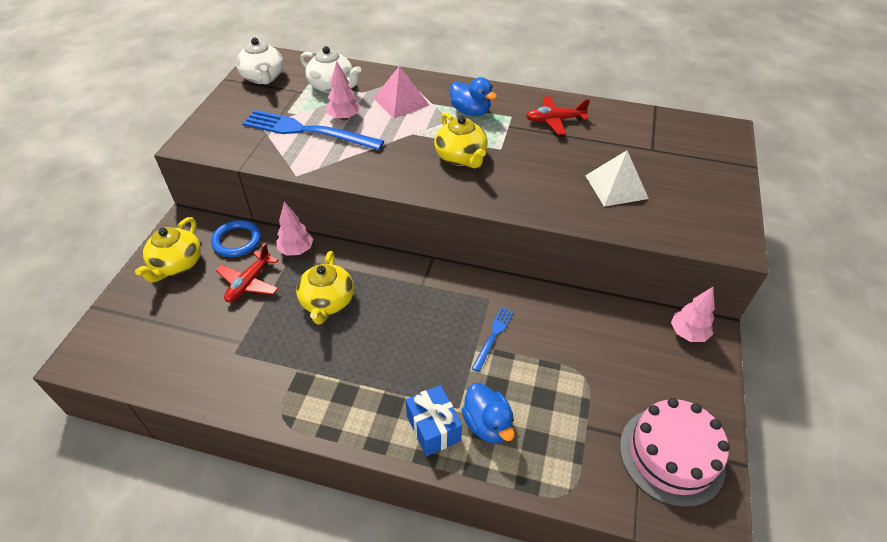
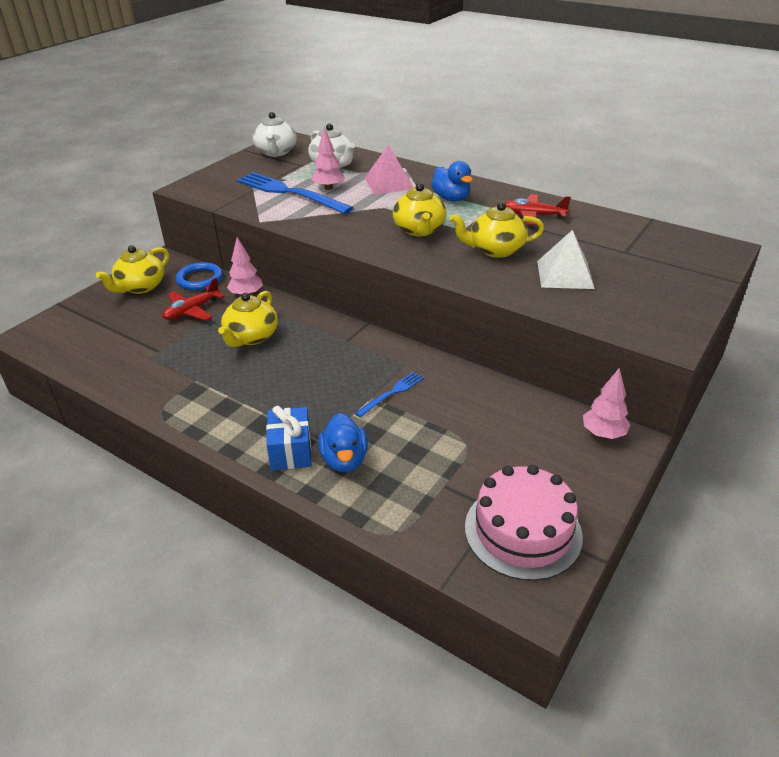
camera: 20 degrees right, 10 degrees down
none -> yellow teapot [450,202,544,258]

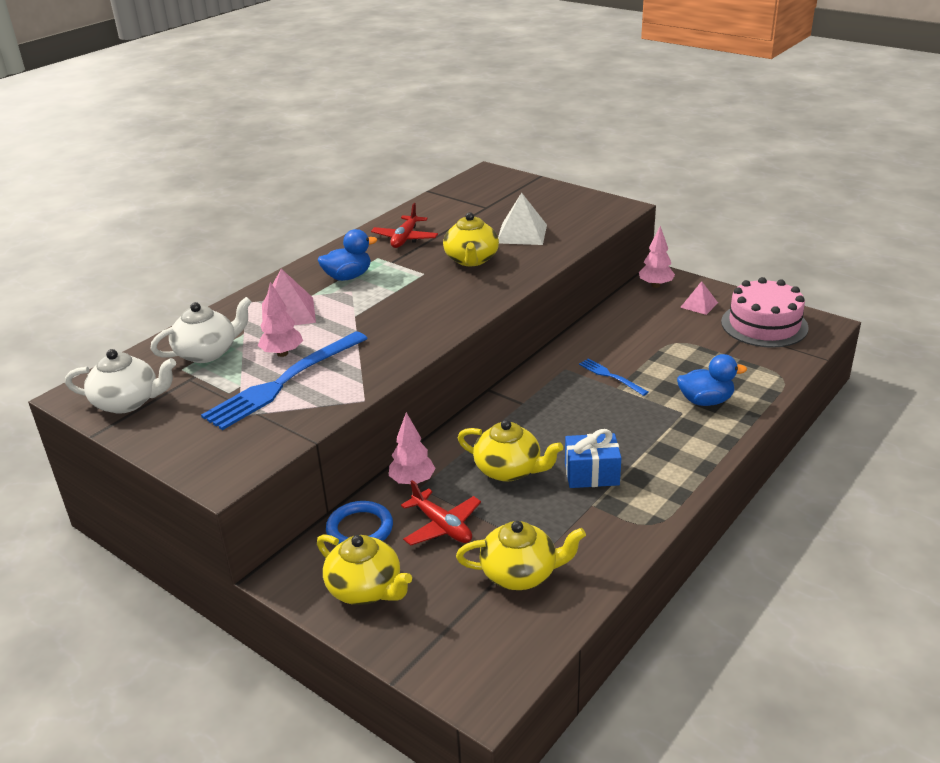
camera: 85 degrees left, 5 degrees down
blue gift [266,406,311,470] -> blue gift moved to [565,429,621,488]
yellow teapot [393,183,447,236] -> yellow teapot moved to [456,521,586,590]
none -> pink pyramid [680,281,718,315]

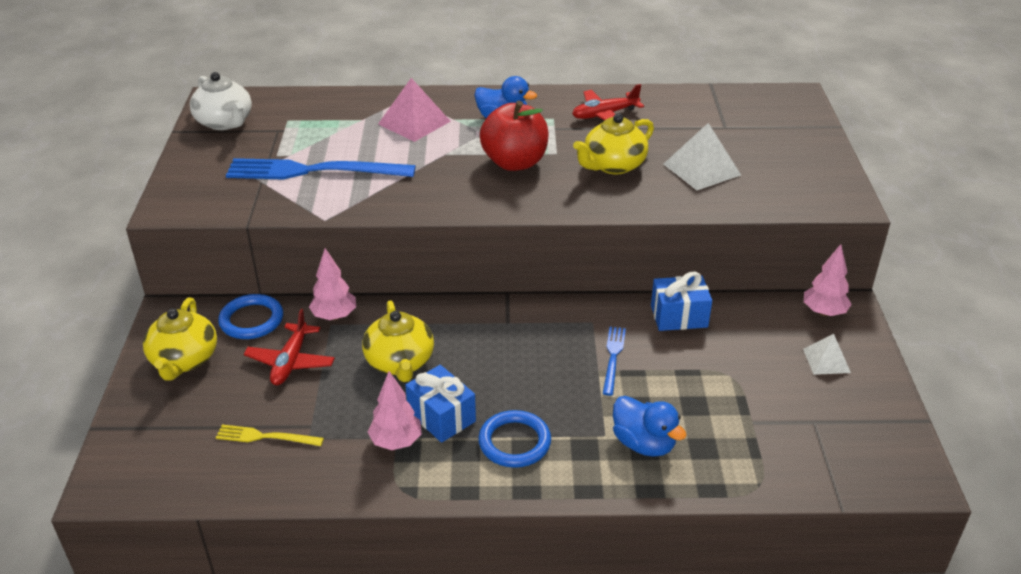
camera: 50 degrees right, 5 degrees up
white teapot [150,297,252,363] -> none
pink tree [258,282,303,357] -> pink tree moved to [368,371,422,450]
yellow teapot [456,521,586,590] -> yellow fork [216,425,324,446]
pink pyramid [680,281,718,315] -> white pyramid [803,334,851,375]
pink cake [721,277,809,348] -> none
none -> blue ring [478,410,551,468]
none -> red apple [480,101,549,171]
none -> blue gift [651,271,712,331]

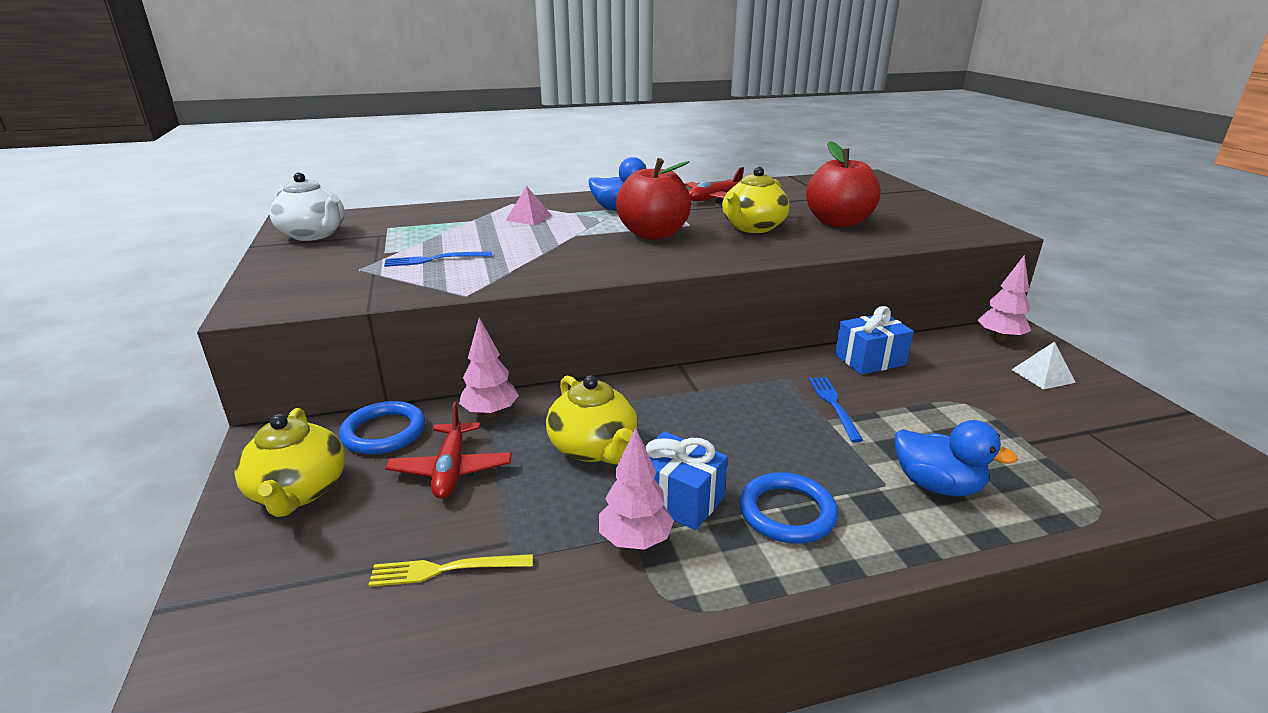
camera: 15 degrees left, 10 degrees down
blue fork [226,158,416,179] -> blue fork [384,251,492,267], size x0.48
pink pyramid [378,78,451,142] -> pink pyramid [505,186,552,225], size x0.61
white pyramid [664,123,741,190] -> red apple [806,141,881,227]

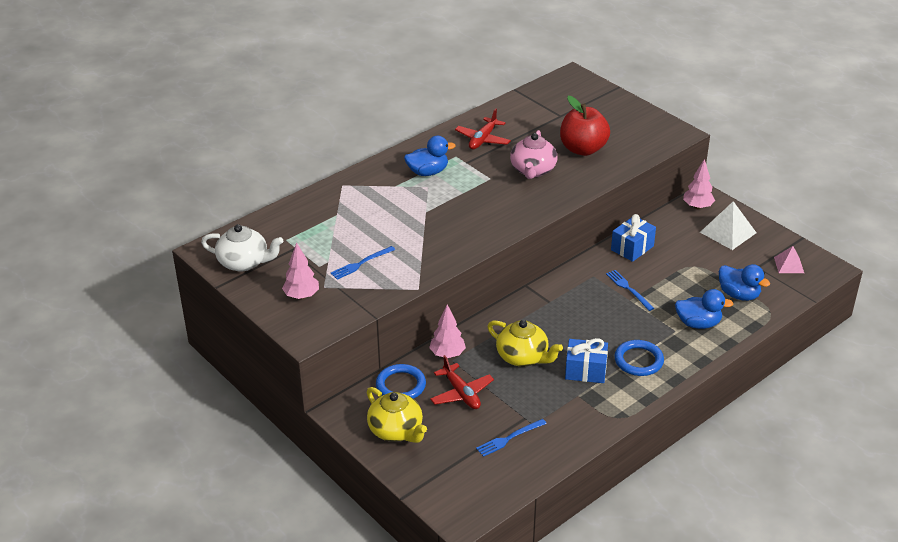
camera: 25 degrees left, 10 degrees up
yellow fork [368,554,533,587] -> blue fork [476,419,547,457]
pink pyramid [505,186,552,225] -> pink pyramid moved to [774,246,804,273]
pink tree [599,428,674,550] -> pink tree moved to [282,242,319,299]
red apple [616,158,691,240] -> none
yellow teapot [722,167,790,233] -> pink teapot [510,130,557,179]
white pyramid [1011,342,1076,390] -> white pyramid [700,201,756,250], size x1.63
none -> blue duck [719,264,770,301]

